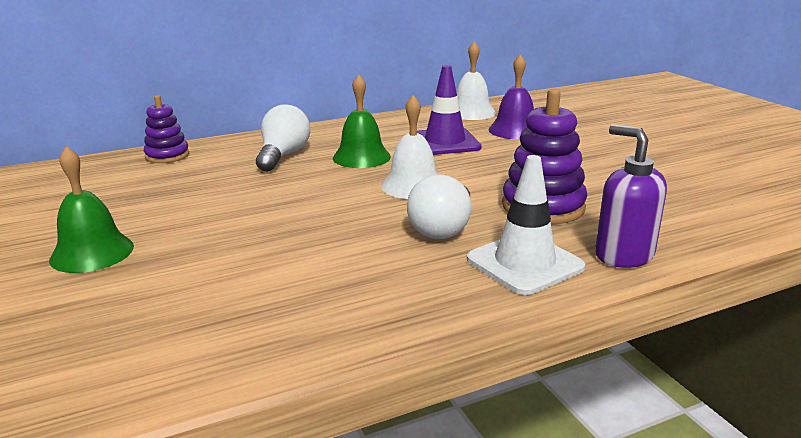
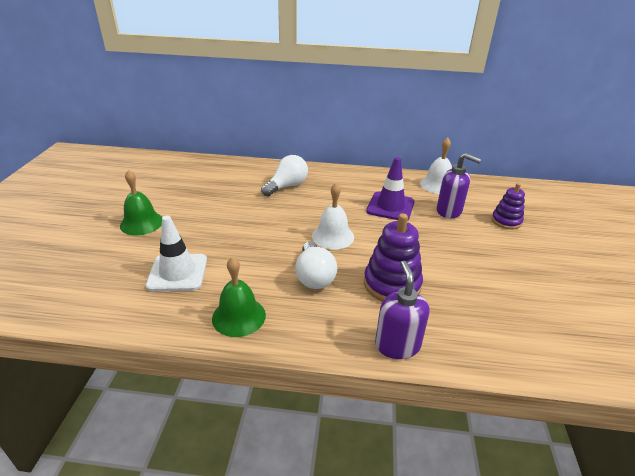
camera: 30 degrees right, 10 degrees up
purple stacking toy [144,95,189,163] -> purple stacking toy moved to [491,183,525,229]
green bell [333,74,391,168] -> green bell moved to [212,257,266,337]
white light bulb [407,174,471,239] -> white light bulb turned 60 degrees counterclockwise [295,241,337,289]
white traffic cone [467,155,585,295] -> white traffic cone moved to [146,215,207,291]
purple bell [489,54,534,139] -> purple soap dispenser [437,153,481,218]

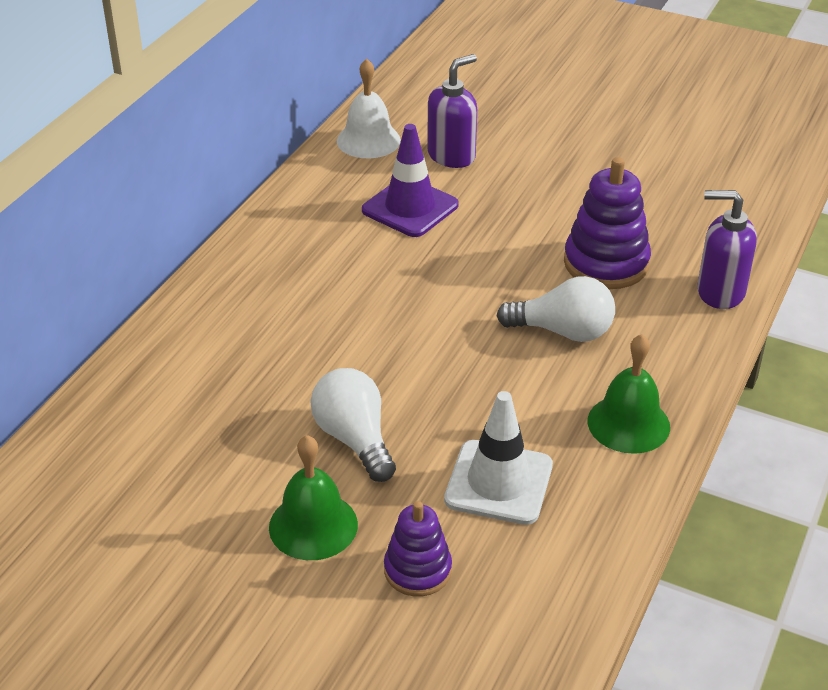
camera: 70 degrees left, 5 degrees up
white light bulb [261,155,308,196] -> white light bulb moved to [310,368,396,482]
white bell [312,183,354,249] -> none
purple stacking toy [491,183,525,229] -> purple stacking toy moved to [384,501,452,596]

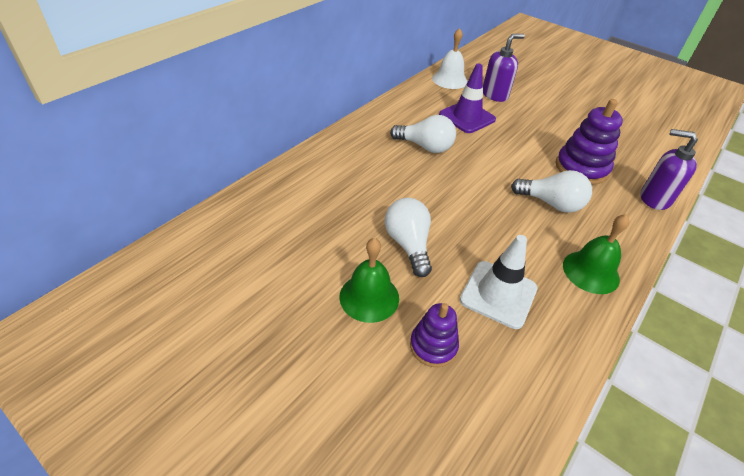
camera: 10 degrees right, 5 degrees up
none -> white light bulb [390,115,456,153]

